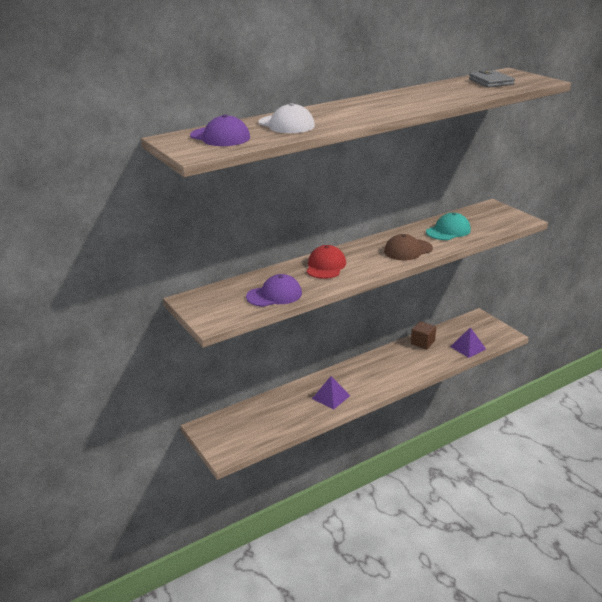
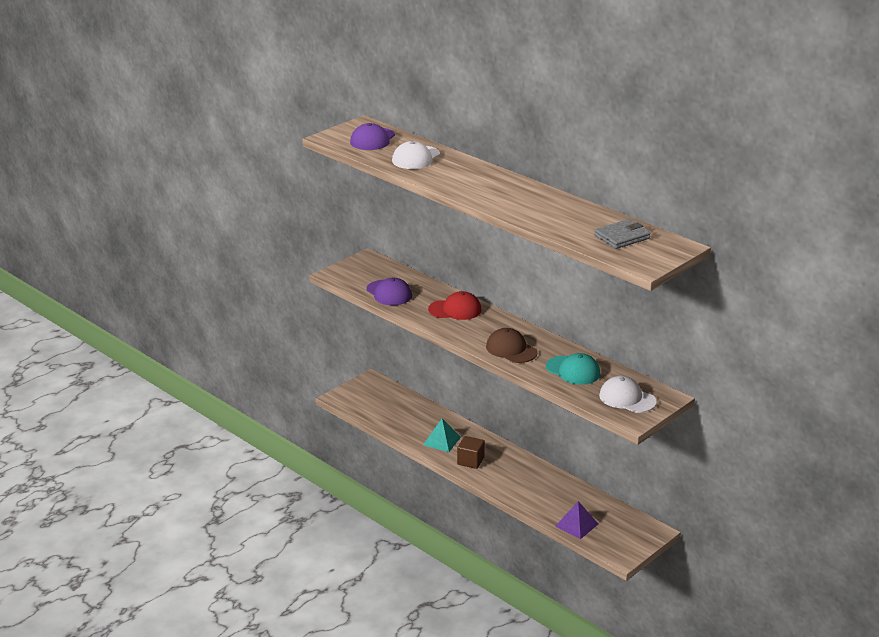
camera: 75 degrees right, 0 degrees up
purple pyramid [312,376,350,410] -> turquoise pyramid [423,418,461,452]
brown cube [411,321,436,349] -> brown cube moved to [457,436,485,469]
none -> white cap [599,376,657,413]

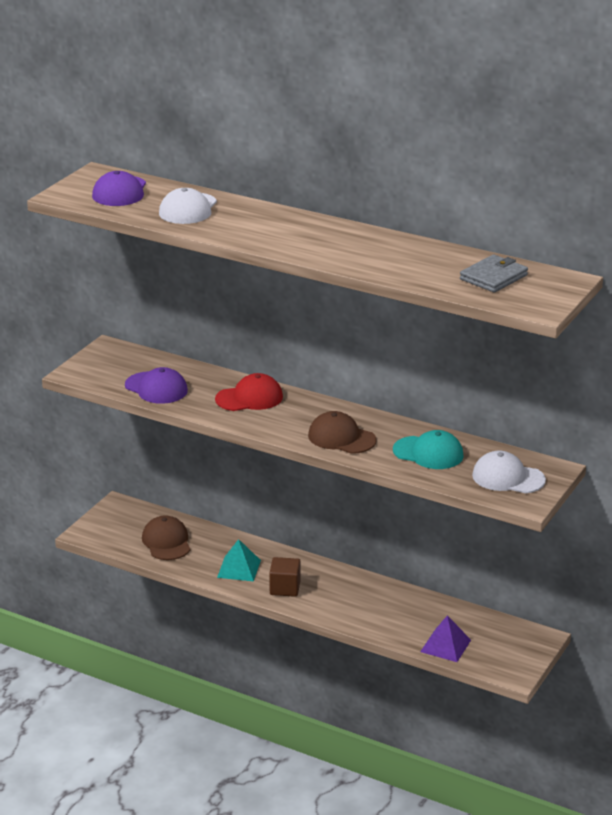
camera: 15 degrees left, 0 degrees up
none -> brown cap [142,515,191,560]

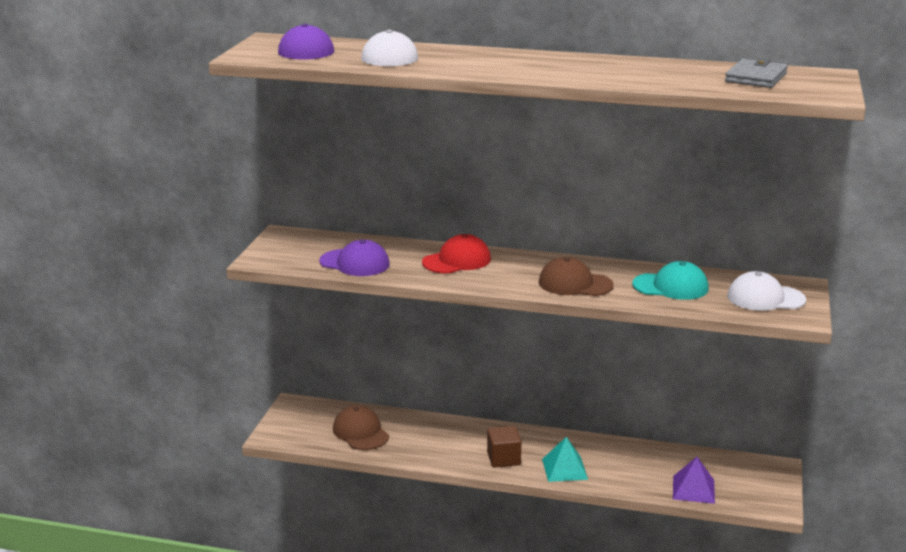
camera: 15 degrees left, 5 degrees down
turquoise pyramid [217,539,261,581] -> turquoise pyramid moved to [542,437,588,482]

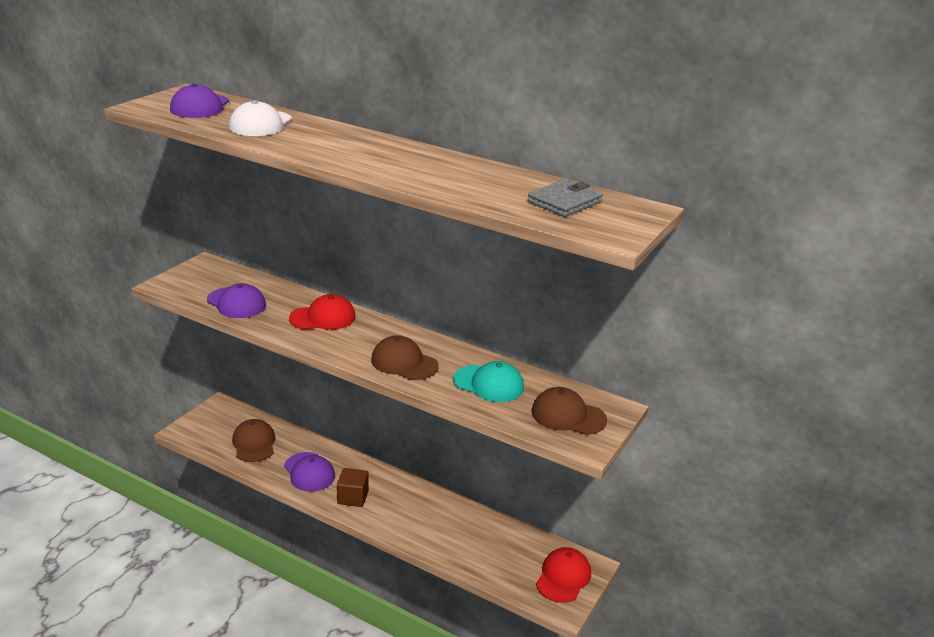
camera: 15 degrees right, 5 degrees up
turquoise pyramid [542,437,588,482] -> none
purple pyramid [673,457,715,504] -> none
white cap [727,271,806,311] -> brown cap [531,387,607,435]
none -> purple cap [284,452,335,492]
none -> red cap [536,547,591,603]

